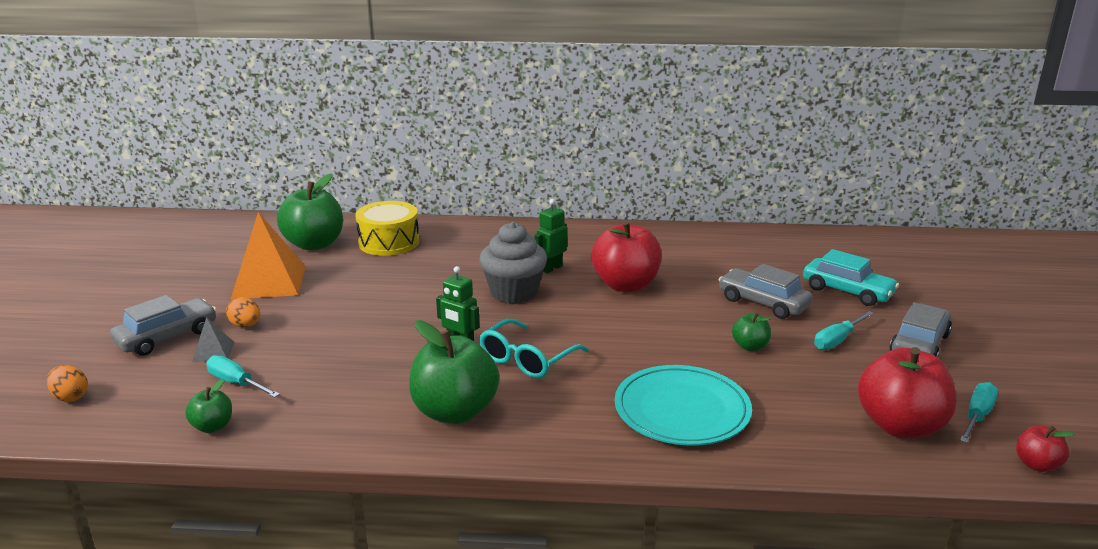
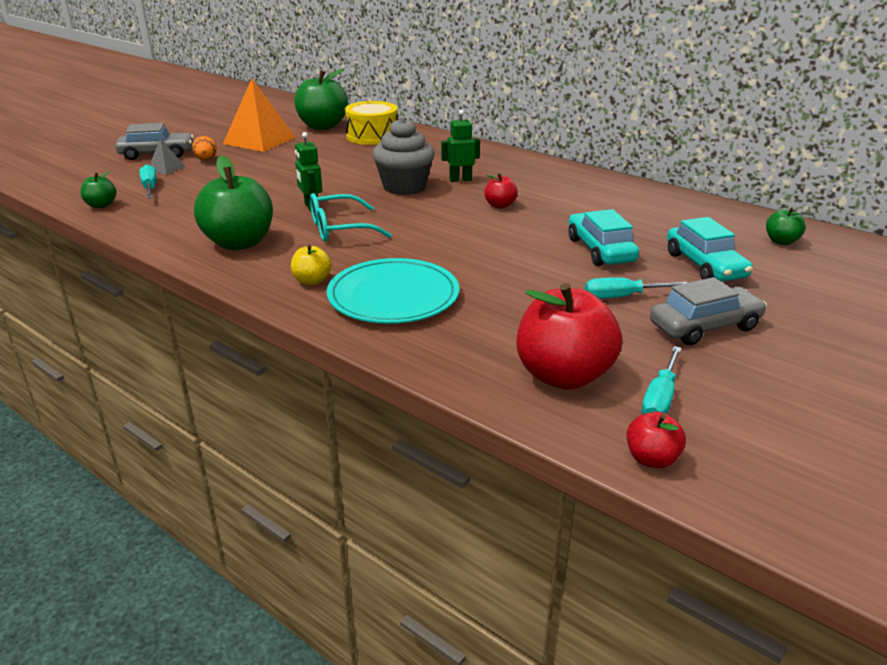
camera: 35 degrees right, 5 degrees up
orange egg [47,365,88,402] -> none
red apple [591,220,662,292] -> red apple [484,173,518,208], size x0.48
grey car [718,264,813,319] -> turquoise car [568,209,639,266]
green apple [732,313,771,351] -> green apple moved to [766,207,806,245]
turquoise screwdriver [960,382,998,443] -> turquoise screwdriver turned 135 degrees clockwise [642,346,681,414]
none -> yellow apple [291,244,332,285]

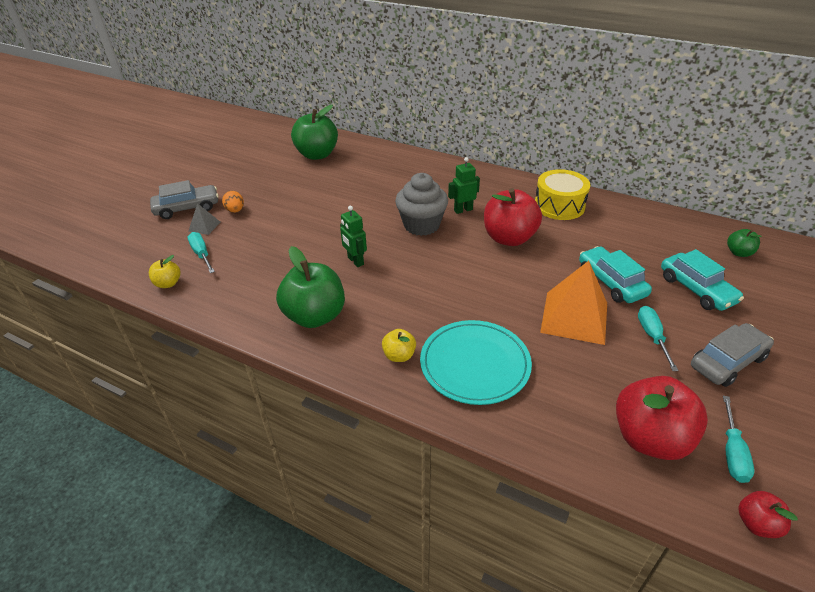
camera: 10 degrees left, 10 degrees up
green apple [80,171,116,208] -> yellow apple [149,255,181,288]
orange pyramid [223,78,295,152] -> orange pyramid moved to [540,261,607,345]
turquoise glasses [310,193,392,242] -> none
yellow drum [345,101,398,145] -> yellow drum moved to [535,169,590,220]
red apple [484,173,518,208] -> red apple [484,188,542,246], size x2.07
turquoise screwdriver [585,277,687,299] -> turquoise screwdriver turned 105 degrees clockwise [638,306,679,371]

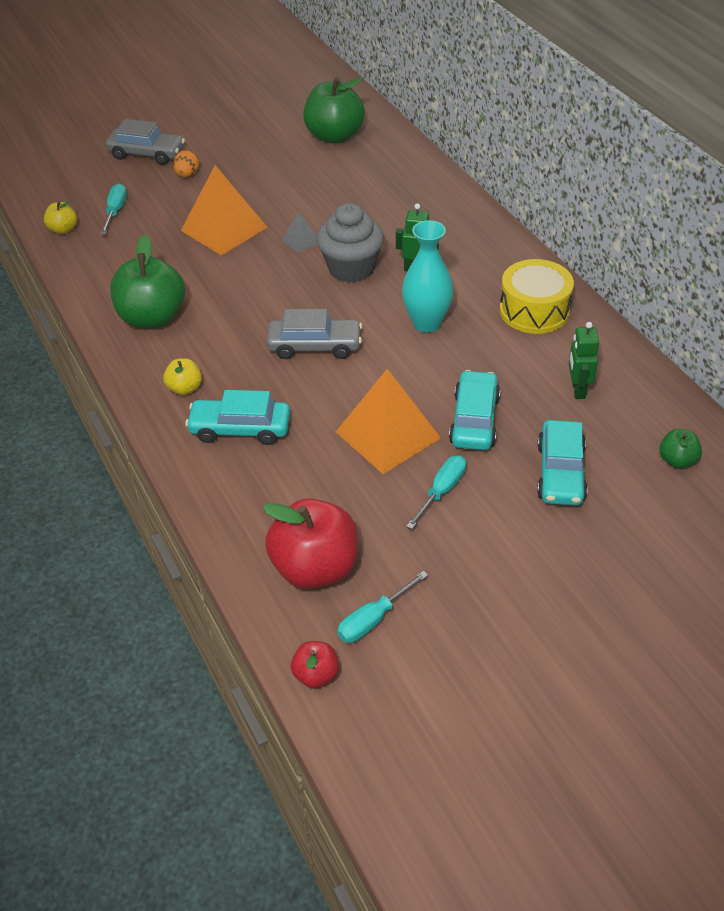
camera: 35 degrees right, 5 degrees up
grey pyramid [189,203,221,235] -> grey pyramid moved to [282,212,318,253]
green robot [340,206,367,267] -> green robot moved to [569,322,599,399]
turquoise plate [420,320,532,405] -> turquoise car [185,390,290,445]
red apple [484,188,542,246] -> turquoise vase [402,220,453,333]
grey car [691,323,774,387] -> grey car moved to [266,309,362,359]
none -> orange pyramid [181,165,268,255]

